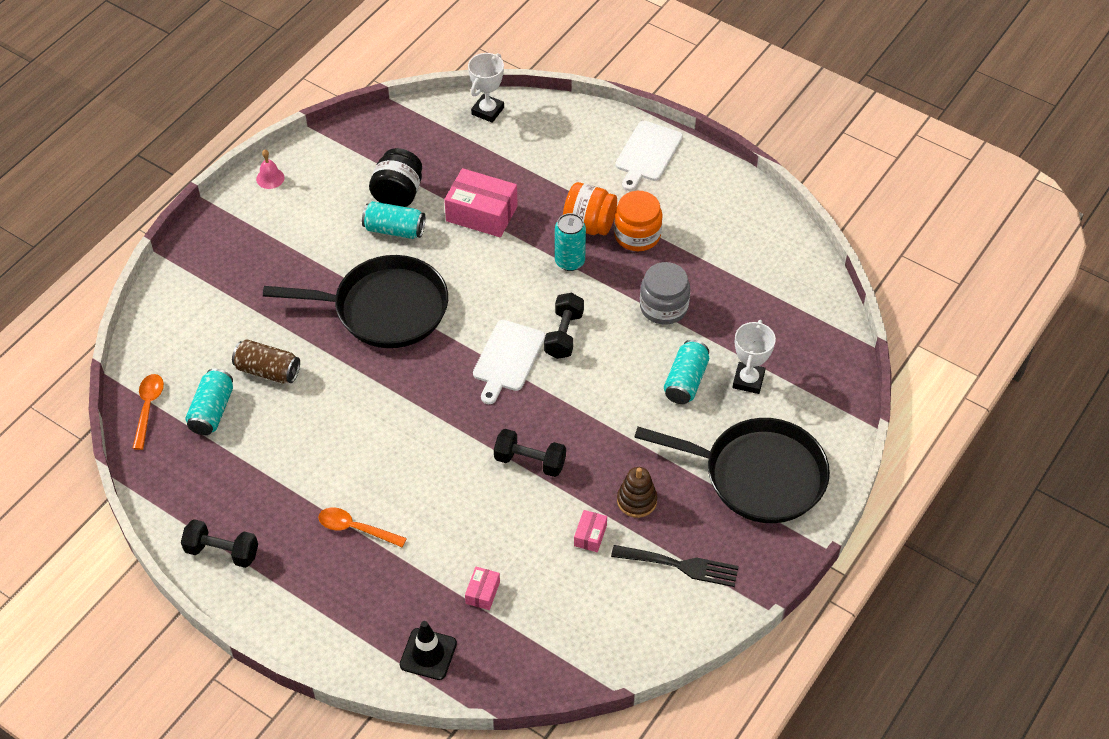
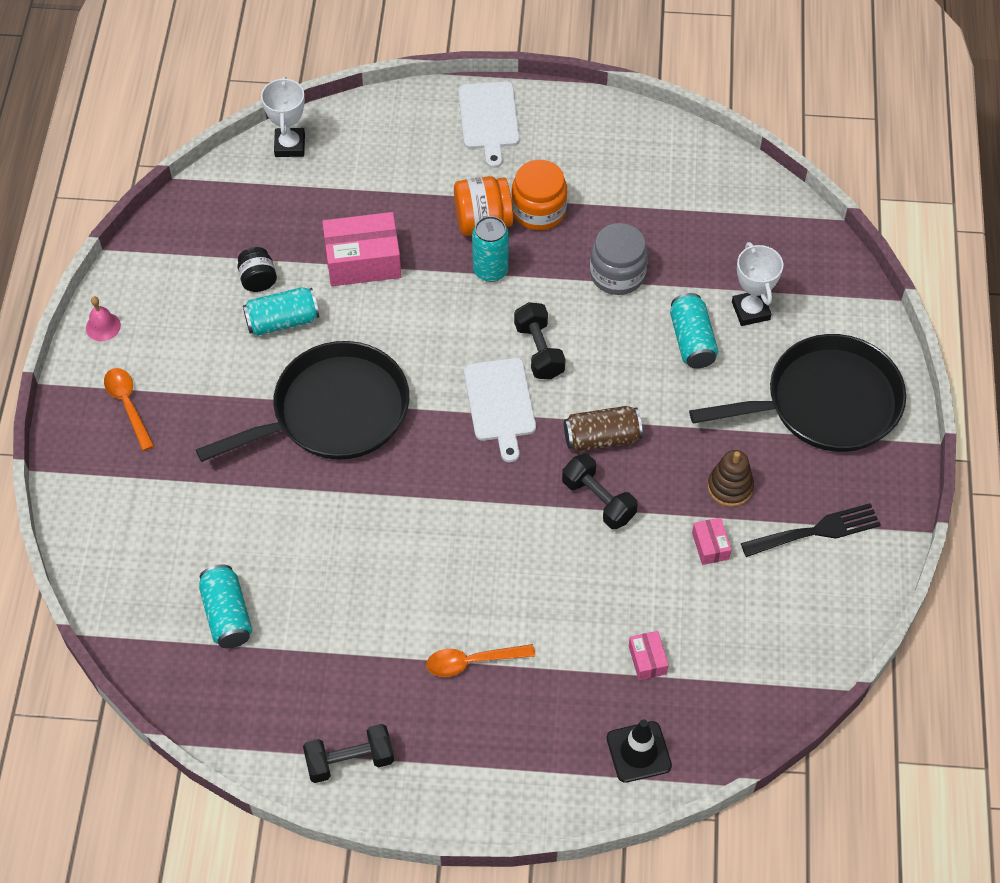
camera: 30 degrees left, 5 degrees up
orange spoon [132,374,164,450] -> orange spoon moved to [104,368,154,451]
brown can [232,339,300,384] -> brown can moved to [564,406,643,452]
black jar [369,148,422,207] -> black jar [238,247,277,292], size x0.63
black dumbbell [494,429,566,477] -> black dumbbell turned 60 degrees clockwise [562,453,638,529]

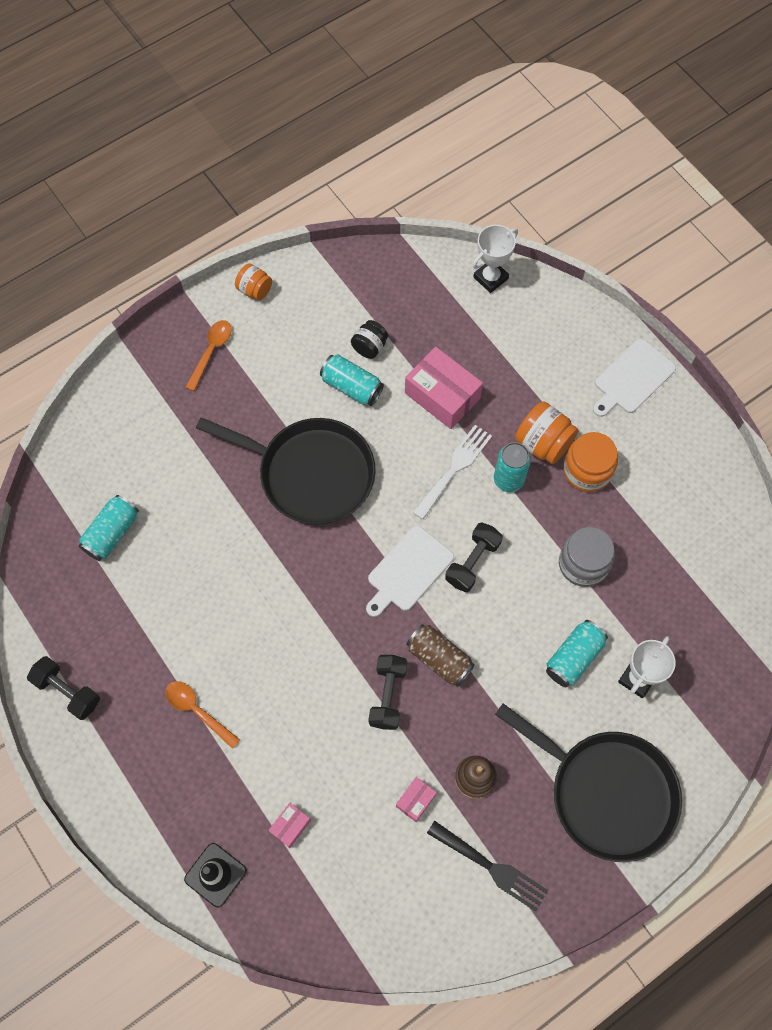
camera: 50 degrees right, 10 degrees up
pink bell [86,296,121,341] -> orange jar [235,264,272,300]
none -> white fork [413,425,492,519]

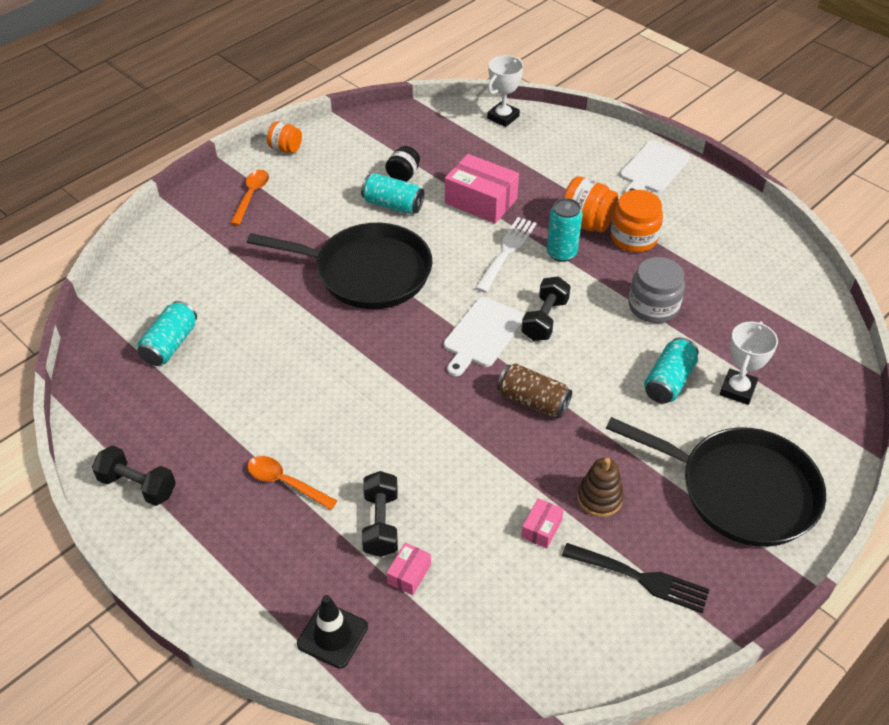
camera: 10 degrees left, 20 degrees down
black dumbbell [368,655,407,730] -> black dumbbell moved to [362,471,398,557]

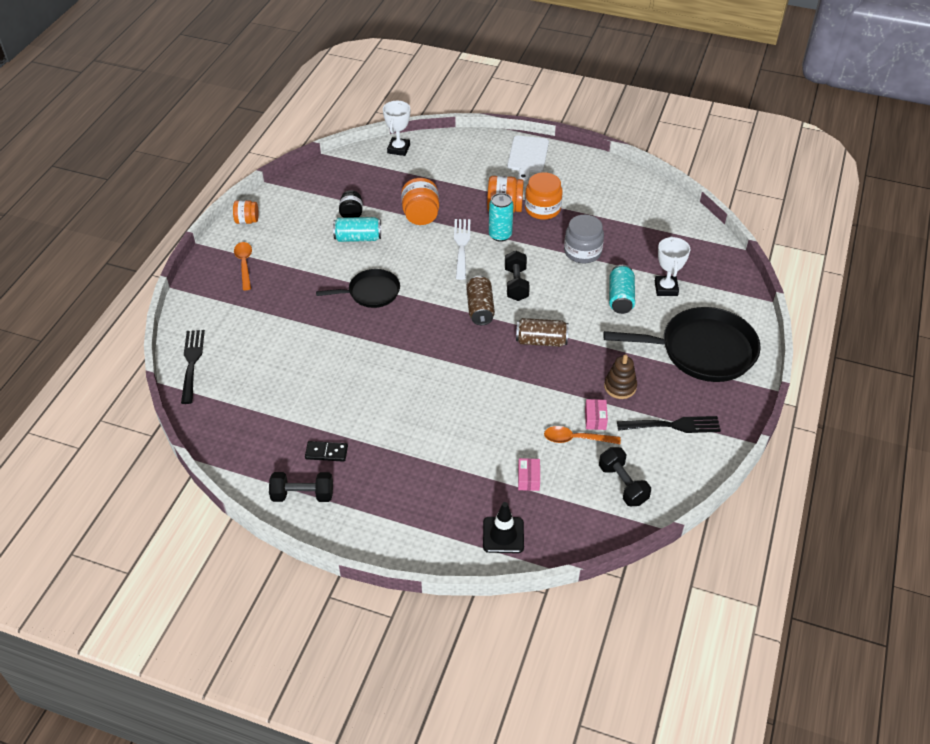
camera: 25 degrees left, 0 degrees up
turquoise can [137,301,197,366] -> none
black pan [247,223,432,309] -> black pan [316,269,400,308], size x0.57
orange spoon [247,456,337,510] -> orange spoon moved to [544,426,621,444]
black dumbbell [362,471,398,557] -> black dumbbell moved to [599,447,651,506]
white cutting board [444,297,525,376] -> brown can [466,276,495,325]
pink box [445,154,519,224] -> orange jar [401,178,439,225]
none -> black fork [181,330,205,404]
none -> black domino [305,441,348,462]

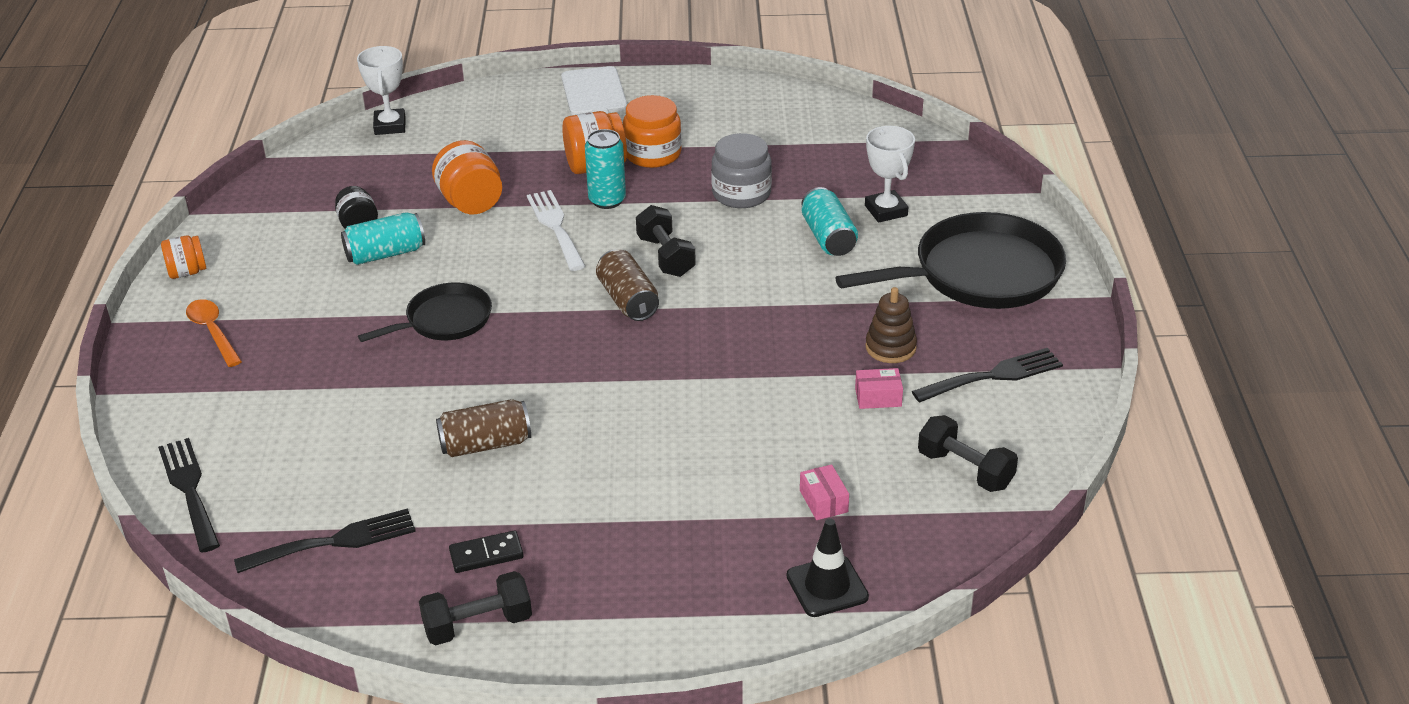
camera: 20 degrees left, 10 degrees down
brown can [516,318,569,347] -> brown can moved to [436,399,531,457]
orange spoon [544,426,621,444] -> none
pink box [585,399,608,430] -> pink box turned 75 degrees counterclockwise [855,368,903,409]
none -> black fork [234,508,416,573]

